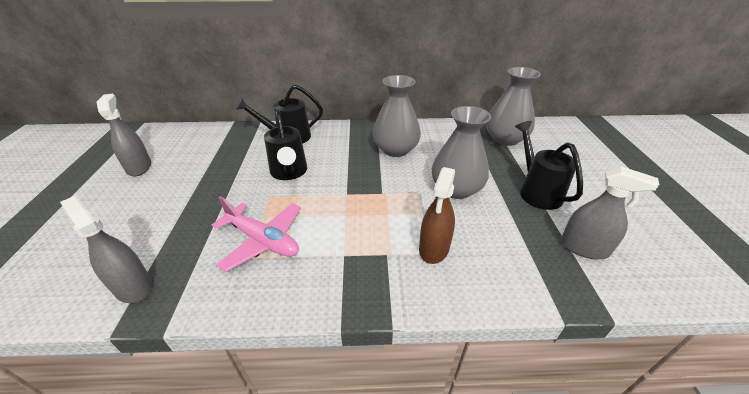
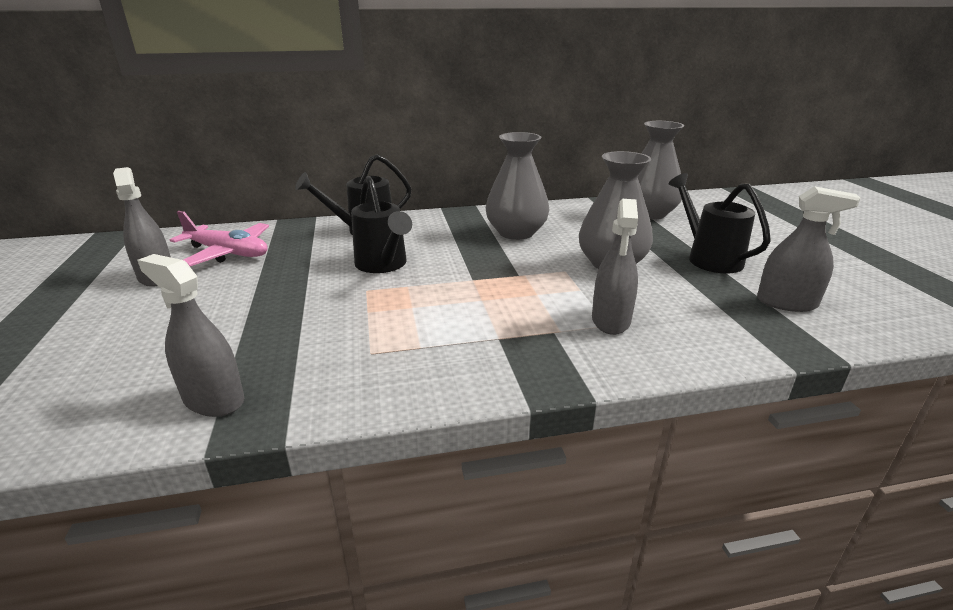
camera: 10 degrees left, 10 degrees down
pink plane [212,196,301,272] -> pink plane moved to [170,211,269,266]
brown spray bottle [419,167,455,264] -> grey spray bottle [592,199,638,335]

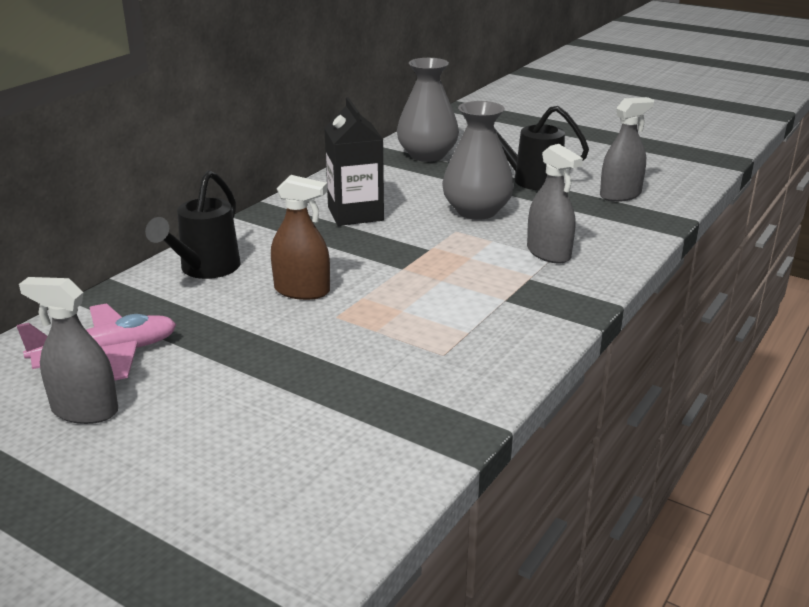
camera: 45 degrees left, 0 degrees up
grey spray bottle [137,254,244,417] -> none
black watering can [351,176,412,273] -> brown spray bottle [271,175,330,300]
grey vase [486,132,550,240] -> black carton [324,97,384,226]

